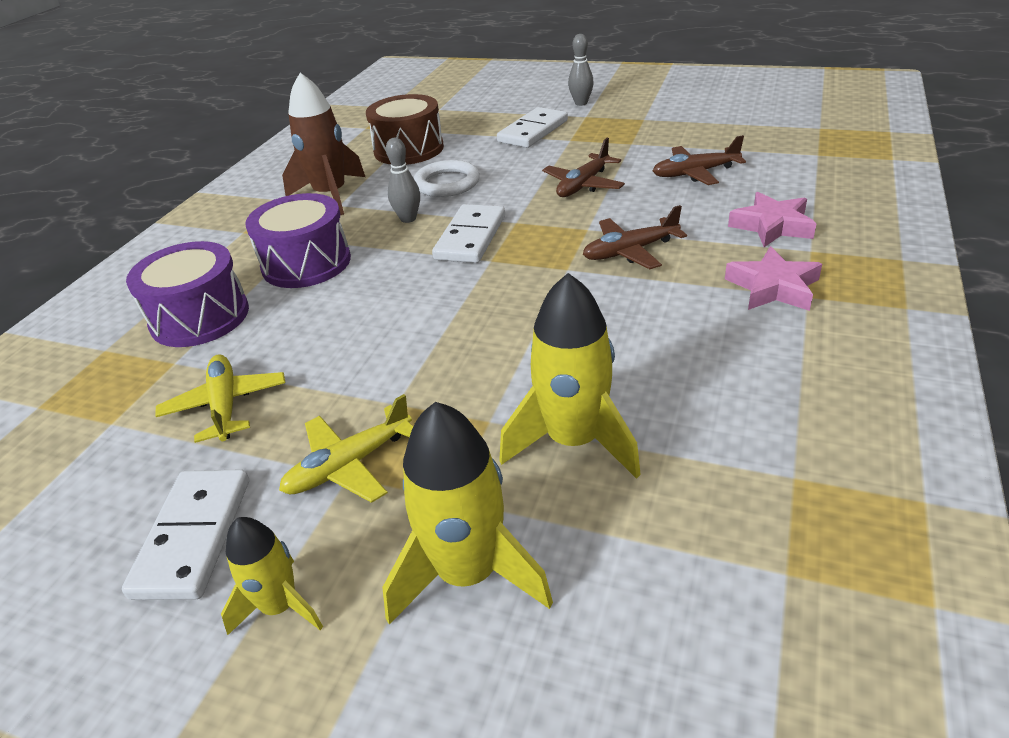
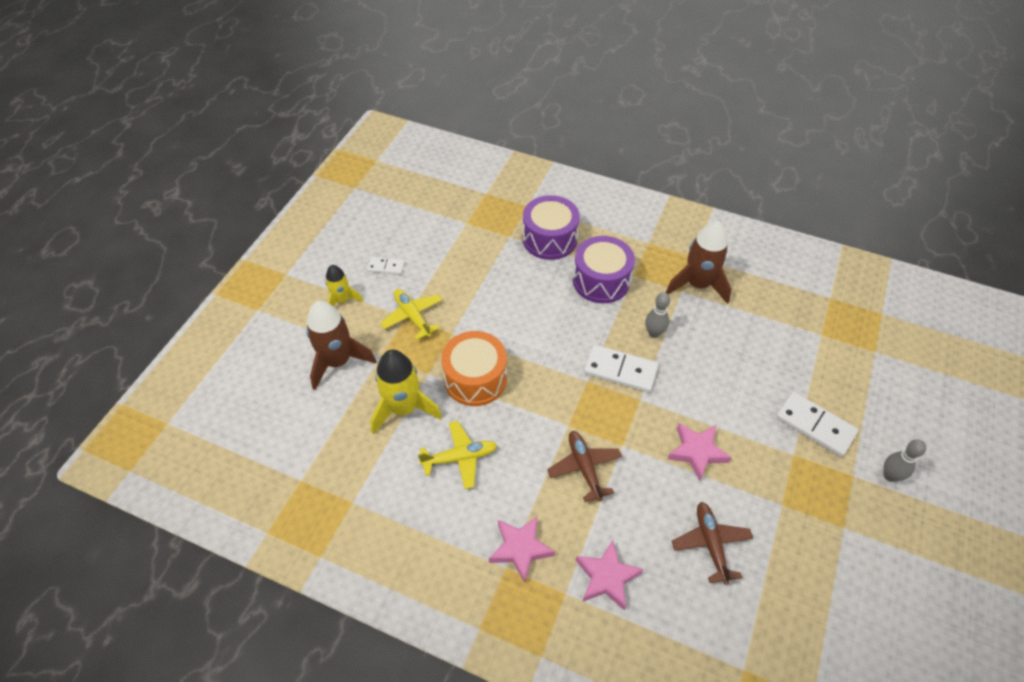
camera: 90 degrees right, 15 degrees up
white domino [122,469,249,600] -> white domino [367,257,405,275], size x0.56
yellow plane [155,354,286,443] -> yellow plane moved to [418,421,497,489]
brown drum [366,94,444,165] -> none
yellow rocket [382,402,553,625] -> brown rocket [306,300,376,390]
white ring [414,160,480,197] -> none
brown plane [542,138,625,197] -> pink star [668,423,731,481]
none -> orange drum [441,331,507,406]

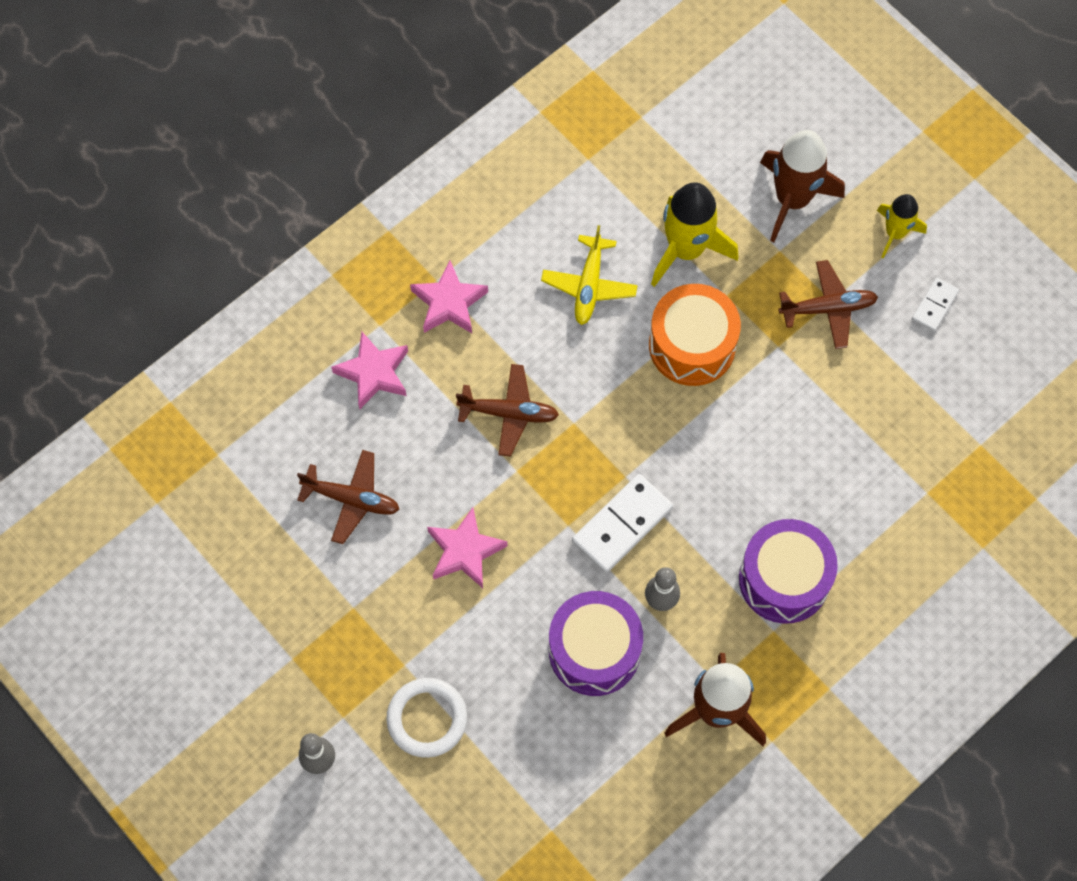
camera: 115 degrees right, 15 degrees up
yellow plane [380,289,442,340] -> brown plane [779,260,878,349]
purple drum [523,195,580,260] -> purple drum moved to [549,591,643,696]
white domino [776,392,858,457] -> white ring [386,678,467,758]

